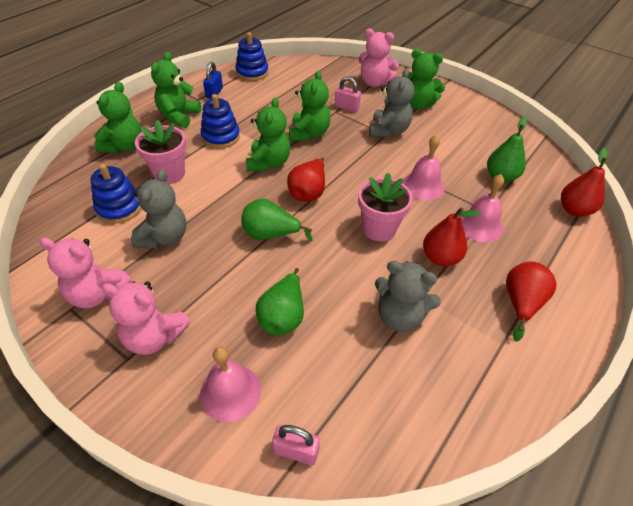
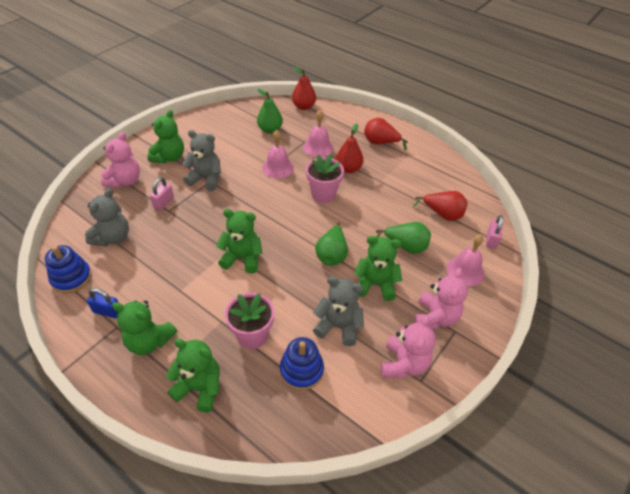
camera: 90 degrees left, 0 degrees up
blue stacking toy [200,94,240,149] -> none
red pear [287,157,325,202] -> red pear moved to [413,191,468,221]
green teddy bear [289,70,330,141] -> green teddy bear moved to [354,236,402,301]
grey teddy bear [375,261,441,332] -> grey teddy bear moved to [85,188,129,247]

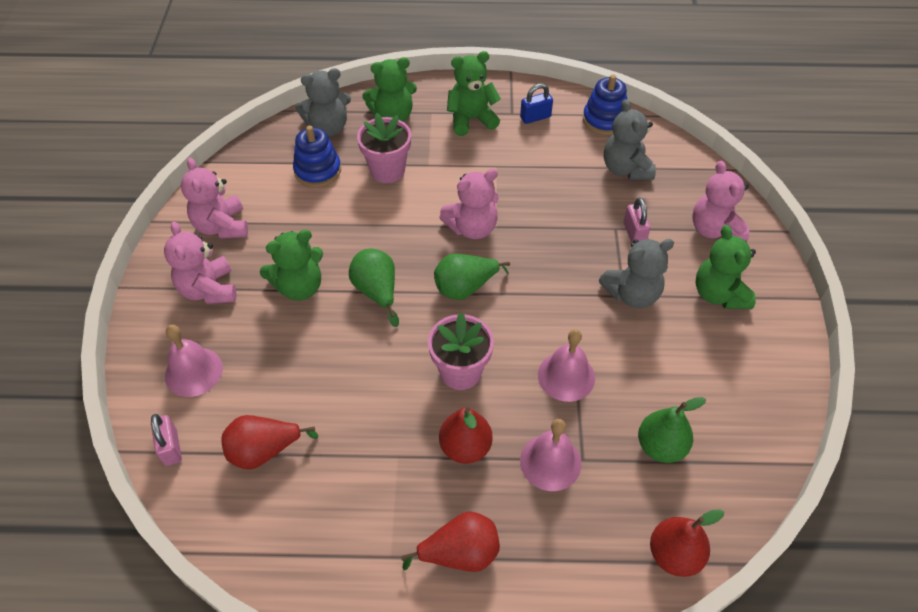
camera: 145 degrees right, 5 degrees up
green teddy bear [216,209,262,274] -> pink teddy bear [439,169,499,239]
grey teddy bear [313,276,364,346] -> grey teddy bear moved to [295,68,351,137]
green pear [376,222,431,254] -> green pear moved to [434,254,510,300]

